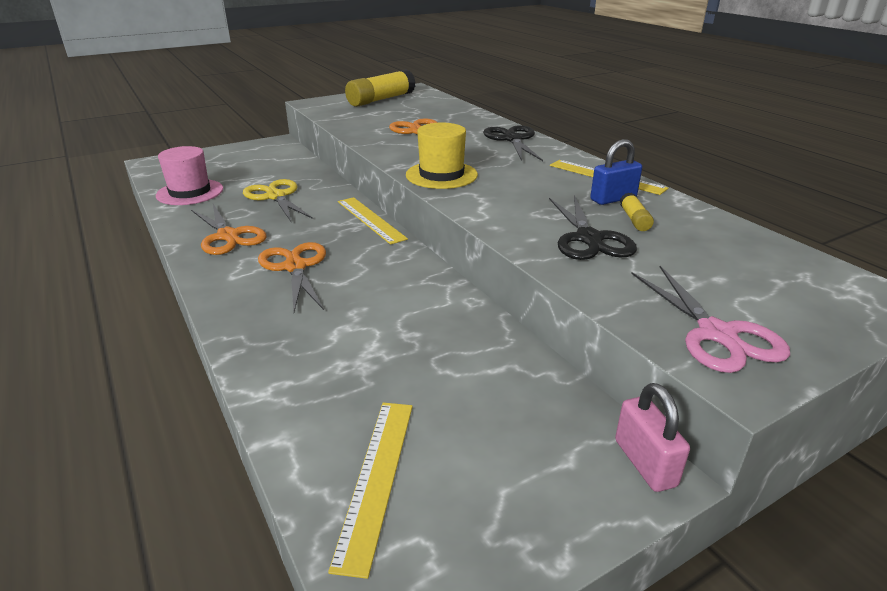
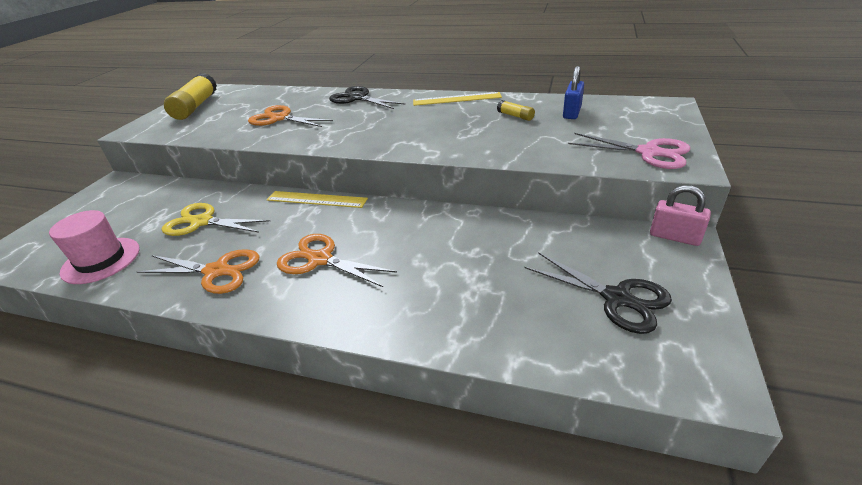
camera: 40 degrees left, 5 degrees up
yellow ruler [328,403,413,579] -> none
yellow hat [406,123,478,189] -> none
black scissors [549,195,637,260] -> black scissors moved to [525,252,672,334]
blue padlock [590,139,642,205] -> blue padlock moved to [563,66,584,119]

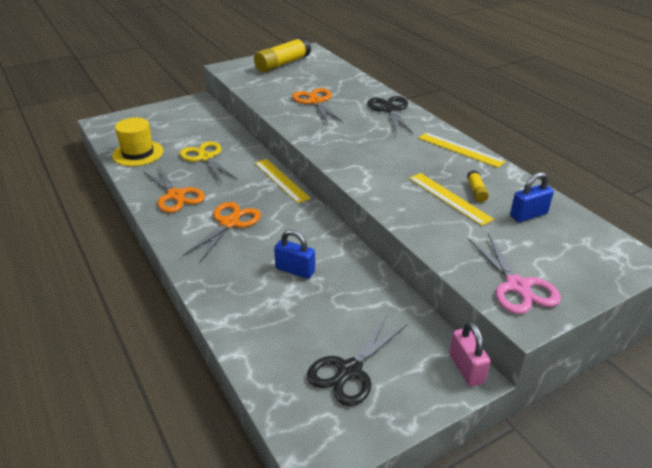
camera: 40 degrees right, 0 degrees up
pink hat [49,210,140,284] -> yellow hat [112,118,163,166]
orange scissors [277,234,397,287] -> orange scissors turned 45 degrees clockwise [183,202,261,262]
black scissors [525,252,672,334] -> black scissors turned 45 degrees clockwise [307,316,407,406]
none -> blue padlock [274,229,315,279]
none -> yellow ruler [409,173,494,226]

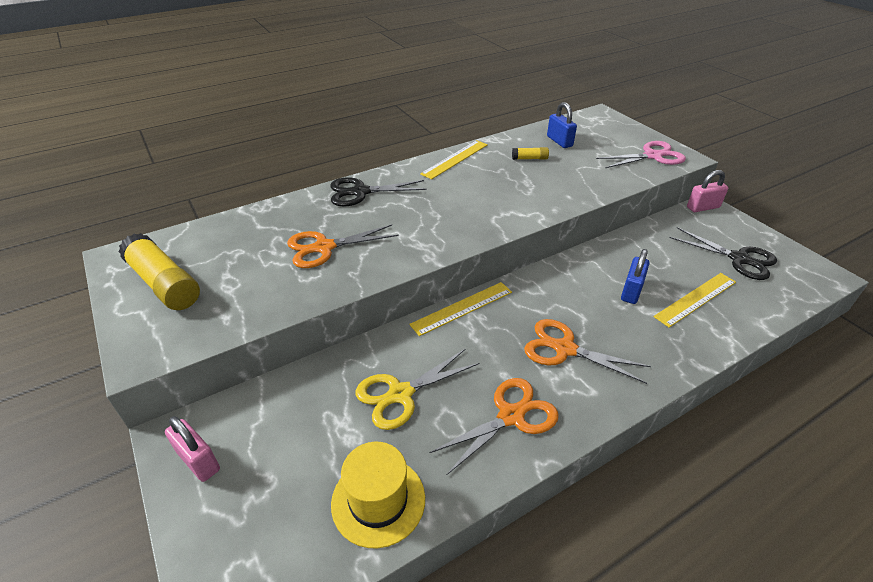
camera: 90 degrees left, 5 degrees up
yellow ruler [409,173,494,226] -> yellow ruler moved to [654,273,736,328]
none -> pink padlock [165,416,220,482]

